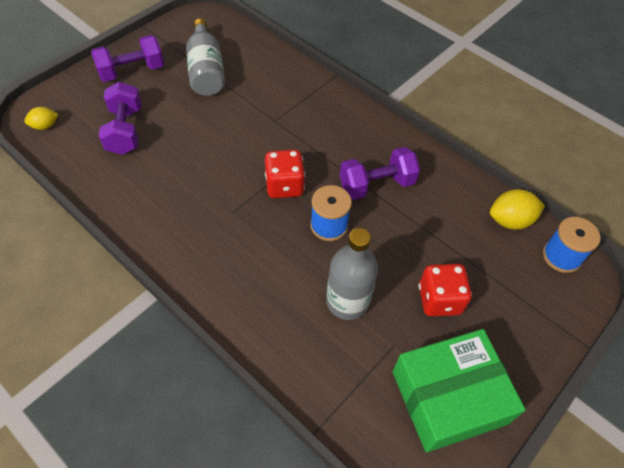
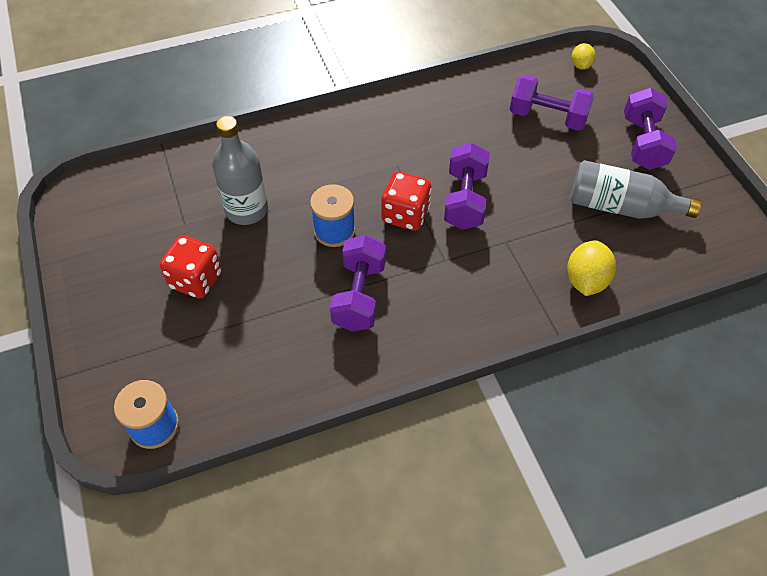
camera: 120 degrees right, 0 degrees up
green box [393,329,526,453] -> none
yellow lemon [490,189,545,229] -> yellow lemon moved to [567,240,616,296]
none -> purple dumbbell [444,142,490,230]

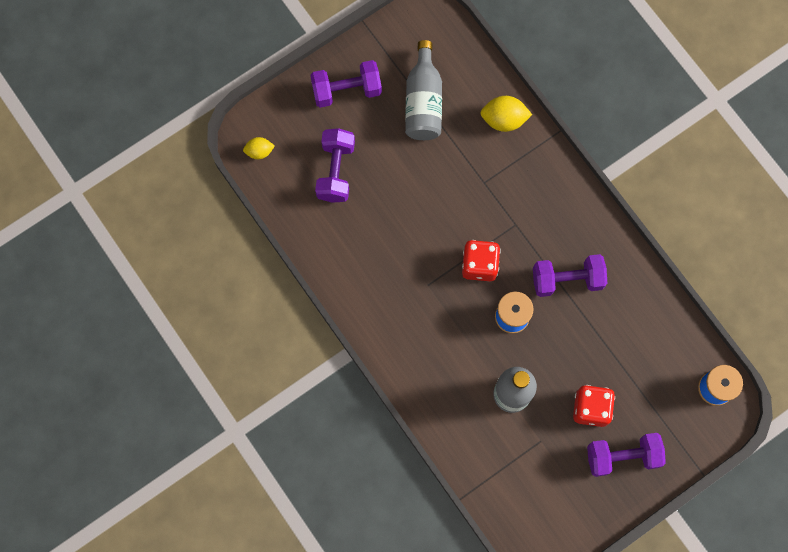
camera: 105 degrees left, 20 degrees up
purple dumbbell [444,142,490,230] -> purple dumbbell moved to [587,433,666,477]

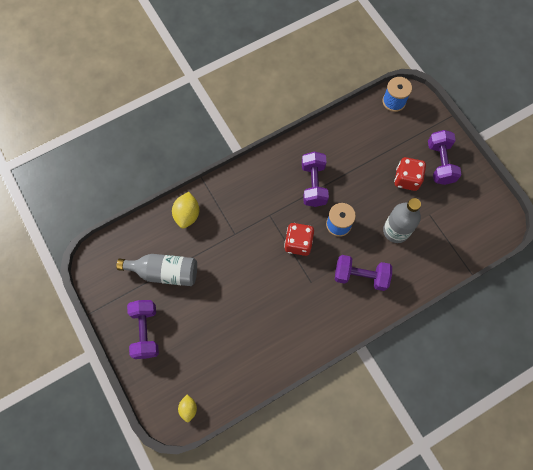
camera: 85 degrees left, 5 degrees down
purple dumbbell [315,128,355,203] -> purple dumbbell moved to [335,255,392,291]

